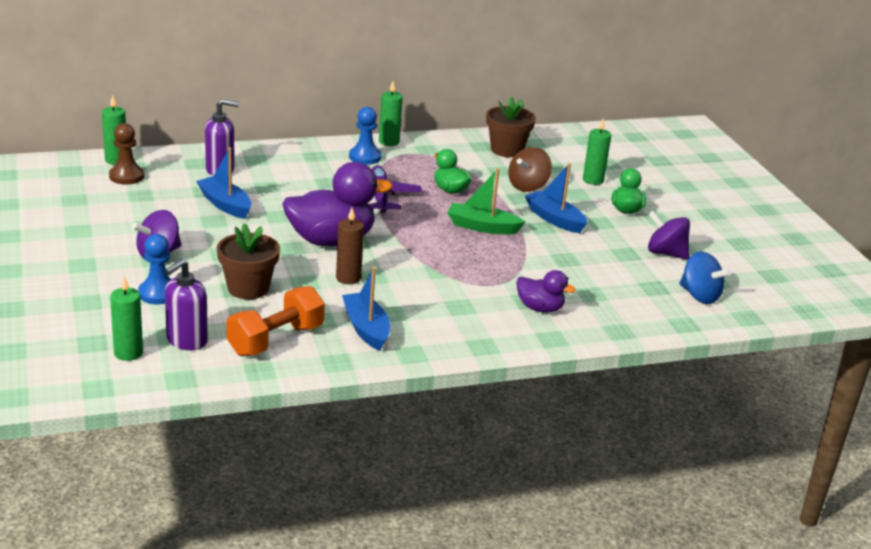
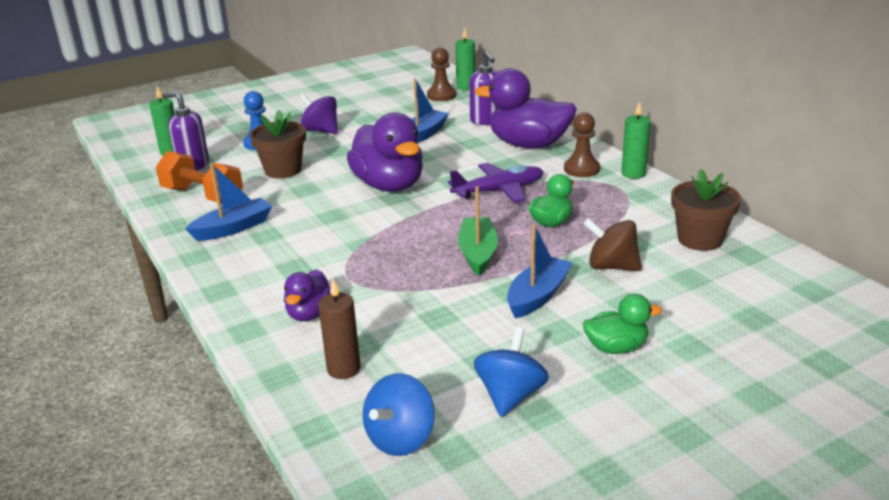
camera: 80 degrees right, 0 degrees up
brown candle [336,208,364,284] -> brown candle moved to [318,279,361,379]
blue pawn [349,107,381,165] -> brown pawn [564,112,600,177]
green candle [583,118,611,185] -> none
purple spinning top [648,210,690,260] -> blue spinning top [474,327,549,417]
none -> purple duck [474,68,577,148]

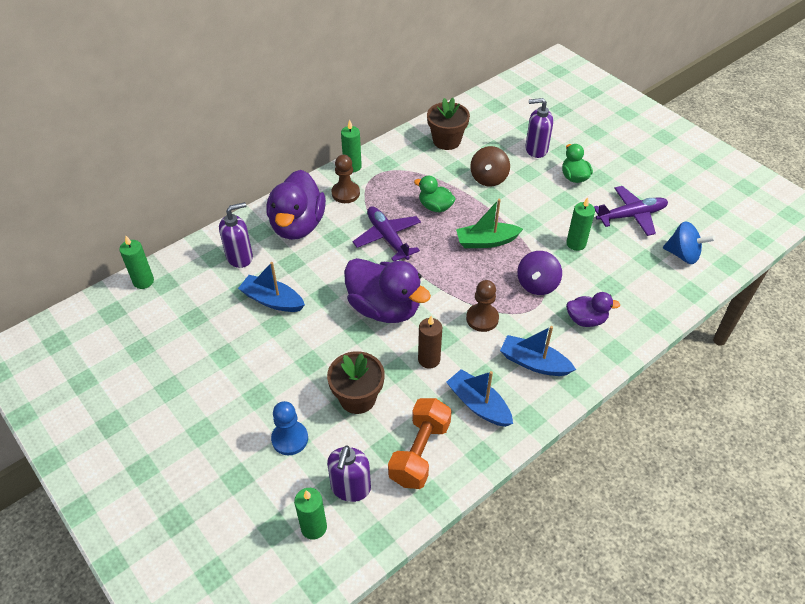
camera: 100 degrees left, 20 degrees up
purple spinning top [299,93,338,134] -> purple spinning top moved to [517,251,562,295]
brown candle [318,279,361,379] -> brown candle moved to [418,316,442,369]
purple duck [347,112,423,192] -> purple duck turned 75 degrees clockwise [344,258,431,323]
brown pawn [427,47,456,101] -> brown pawn moved to [466,280,499,332]
blue spinning top [474,327,549,417] -> purple plane [594,186,668,236]
blue boat [507,225,572,318] -> blue boat moved to [500,326,576,376]
none -> purple soap dispenser [525,98,553,158]
none -> green candle [566,197,595,251]

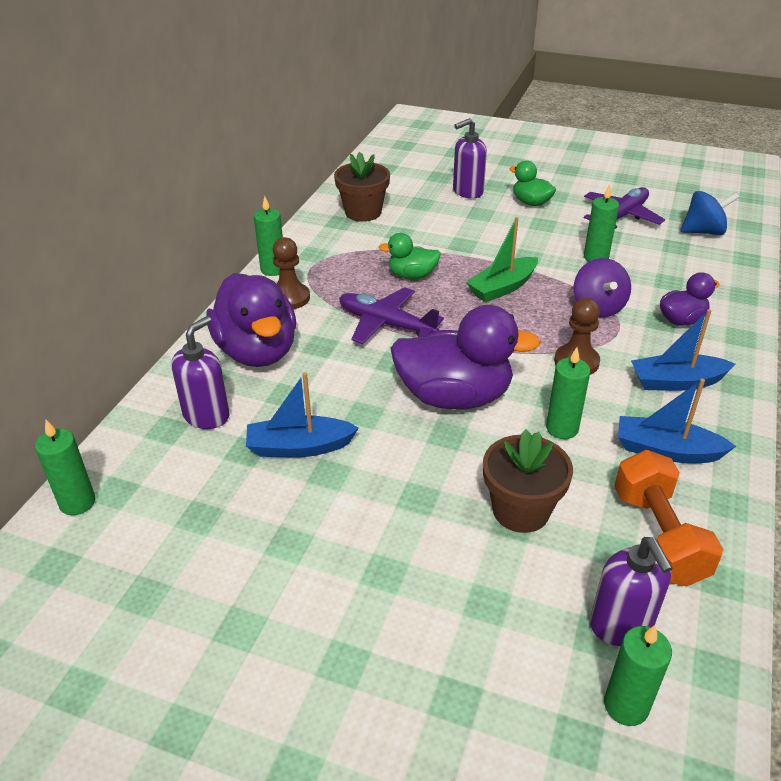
camera: 30 degrees left, 10 degrees down
blue pawn [271,401,308,455] -> none
brown candle [418,316,442,369] -> green candle [546,347,591,439]
brown spinning top [470,146,510,187] -> none

